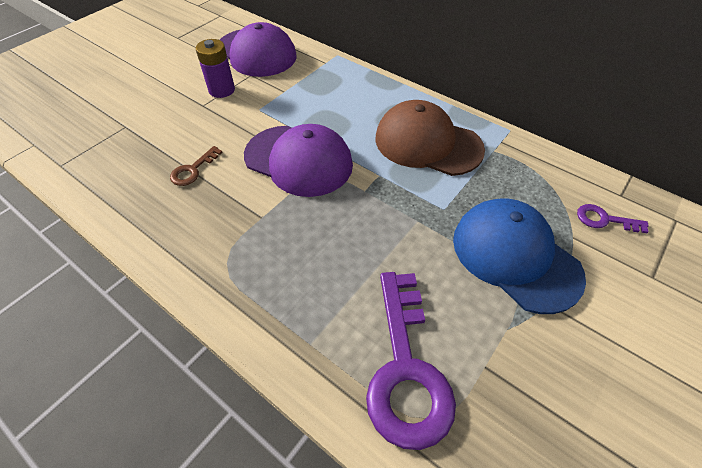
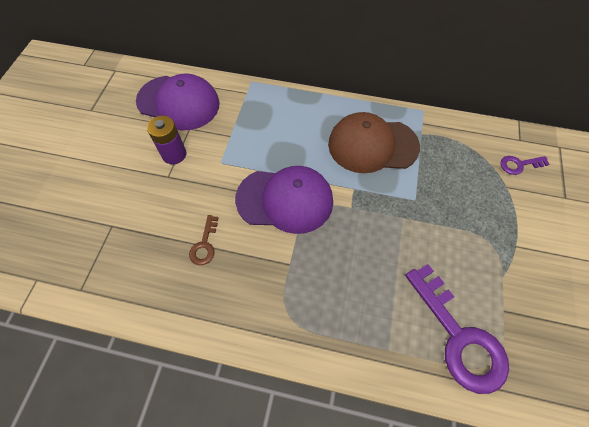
camera: 25 degrees left, 10 degrees up
blue cap [453,199,586,314] -> none

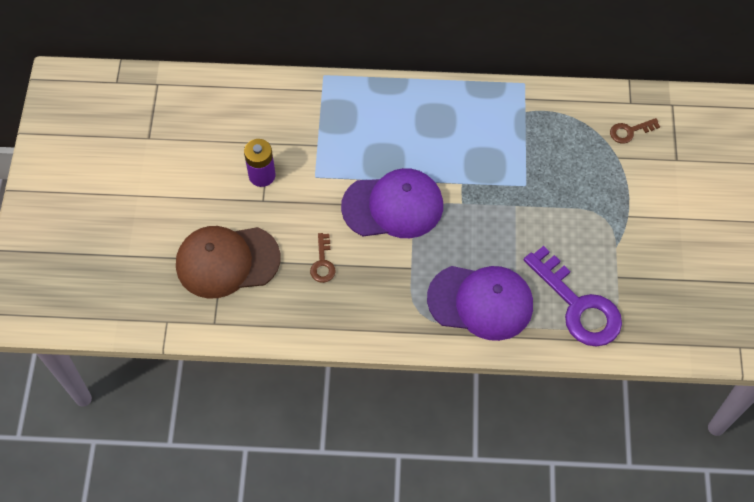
camera: 10 degrees left, 0 degrees up
purple cap [136,74,220,130] -> purple cap moved to [427,266,533,341]
brown cap [328,112,420,173] -> brown cap moved to [176,226,281,298]
purple key [500,156,550,175] -> brown key [610,118,660,144]

